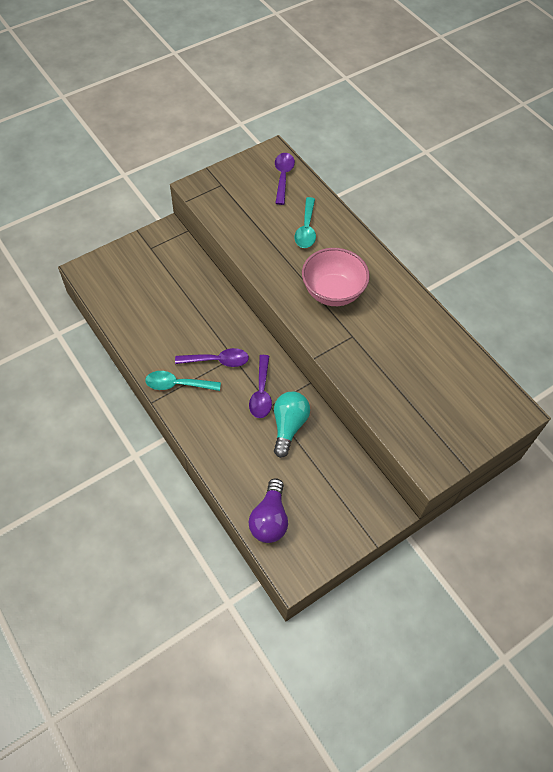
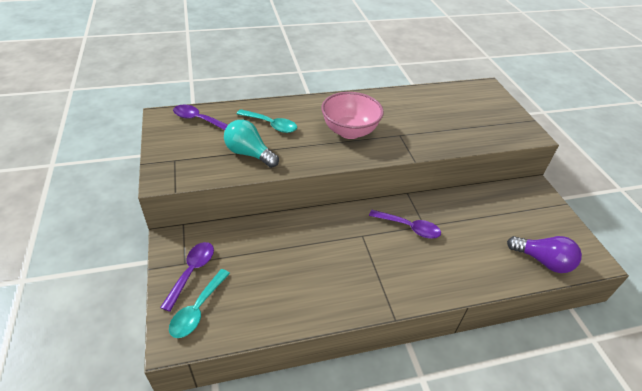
camera: 70 degrees left, 15 degrees down
turquoise spoon [145,371,221,391] -> turquoise spoon moved to [169,269,230,338]
purple spoon [175,348,249,367] -> purple spoon moved to [160,242,214,312]
turquoise light bulb [274,392,310,458] -> turquoise light bulb moved to [224,120,279,168]

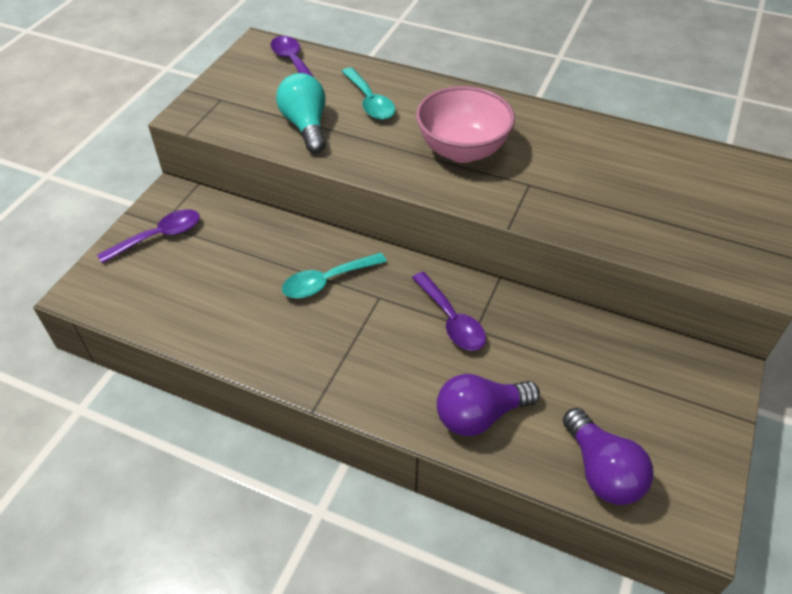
camera: 40 degrees right, 5 degrees up
turquoise spoon [169,269,230,338] -> turquoise spoon moved to [282,252,387,298]
none -> purple light bulb [437,374,540,436]

